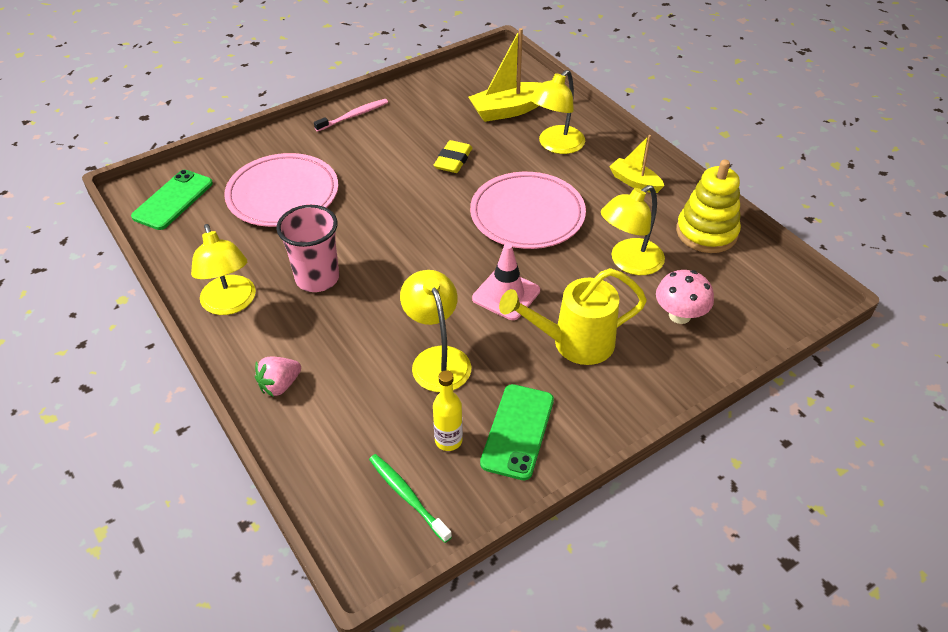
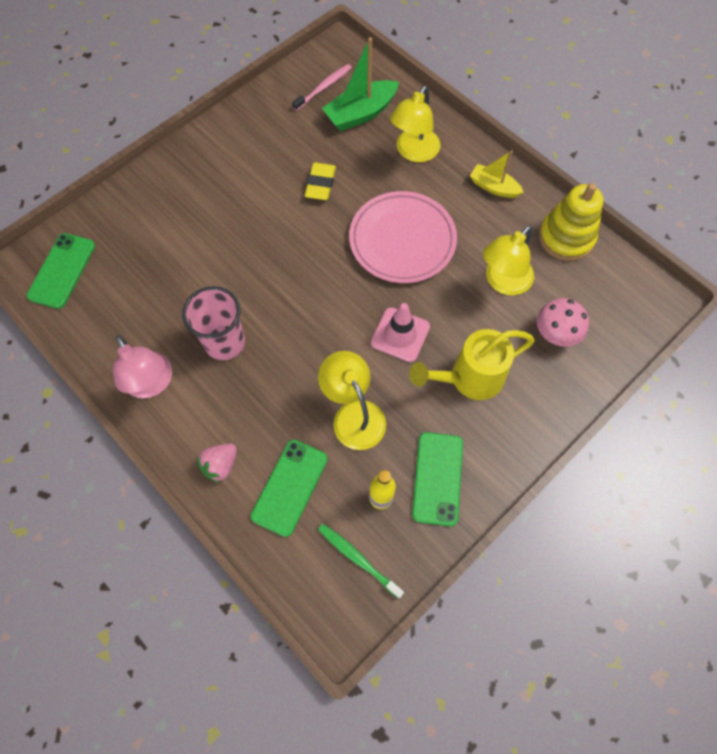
camera: 10 degrees left, 20 degrees up
yellow lamp [191,224,256,315] -> pink lamp [113,335,172,398]
pink plate [224,153,338,227] -> none
pink toothbrush [314,99,388,132] -> pink toothbrush moved to [292,64,352,111]
yellow boat [468,28,541,122] -> green boat [322,37,399,132]
none -> green phone [251,440,328,537]

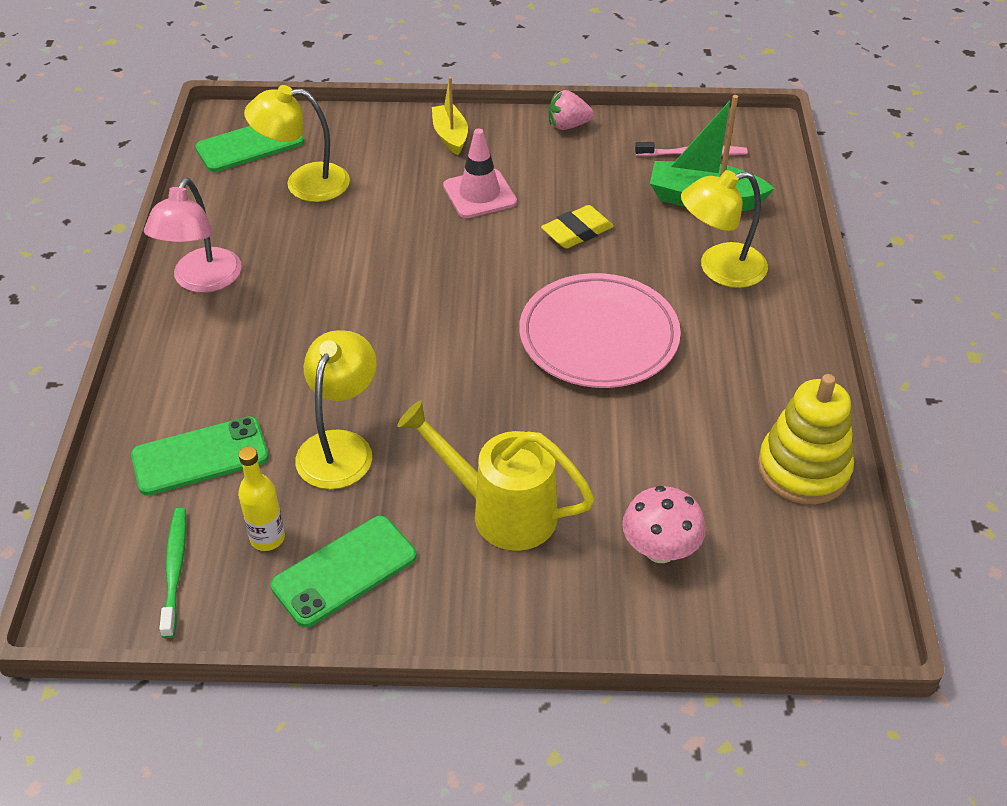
camera: 45 degrees right, 20 degrees down
pink cup [182,286,245,360] -> none
pink strawberry [197,443,237,483] -> pink strawberry moved to [549,90,594,130]
pink traffic cone [371,303,430,362] -> pink traffic cone moved to [443,129,517,218]
yellow boat [470,150,523,198] -> yellow boat moved to [432,77,468,155]
yellow lamp [483,225,534,296] -> yellow lamp moved to [244,85,350,202]

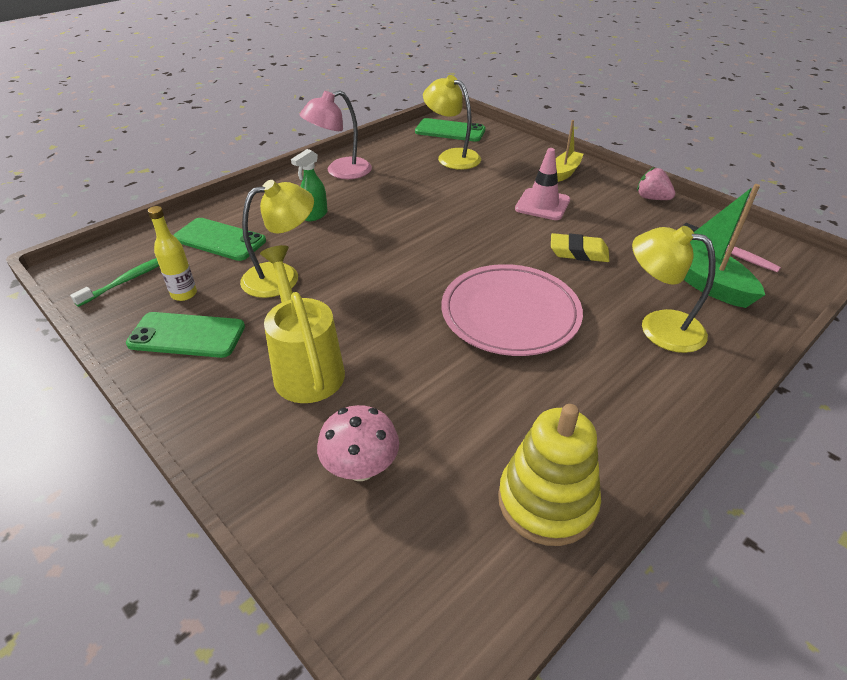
camera: 45 degrees right, 5 degrees down
none -> green spray bottle [291,149,327,221]

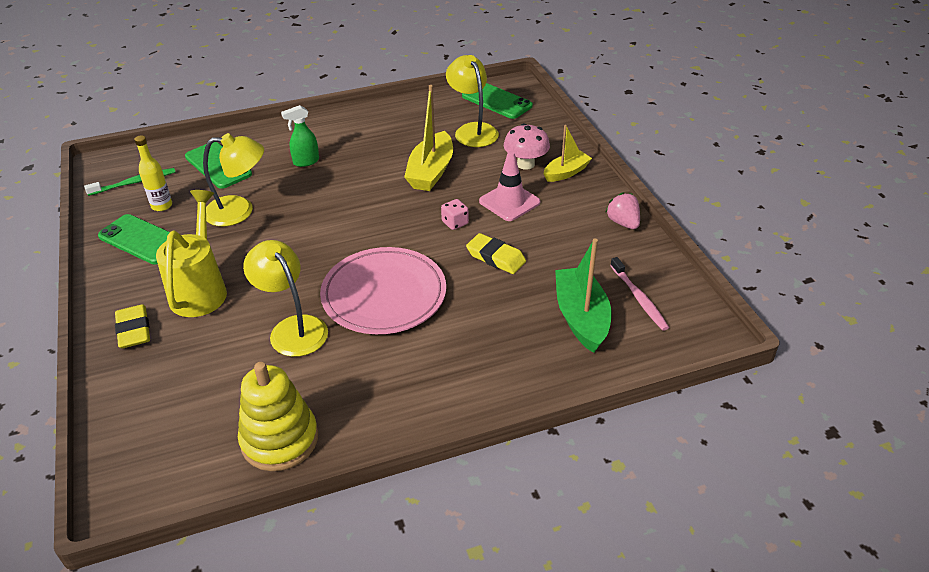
camera: 25 degrees right, 0 degrees up
pink lamp [299,90,372,179] -> none
pink mushroom [317,405,399,481] -> pink mushroom moved to [504,123,550,170]
yellow lamp [632,226,716,353] -> yellow lamp moved to [243,240,328,357]
none -> yellow eraser [115,304,150,349]
none -> yellow boat [404,85,453,191]
none -> pink dice [441,199,469,230]

